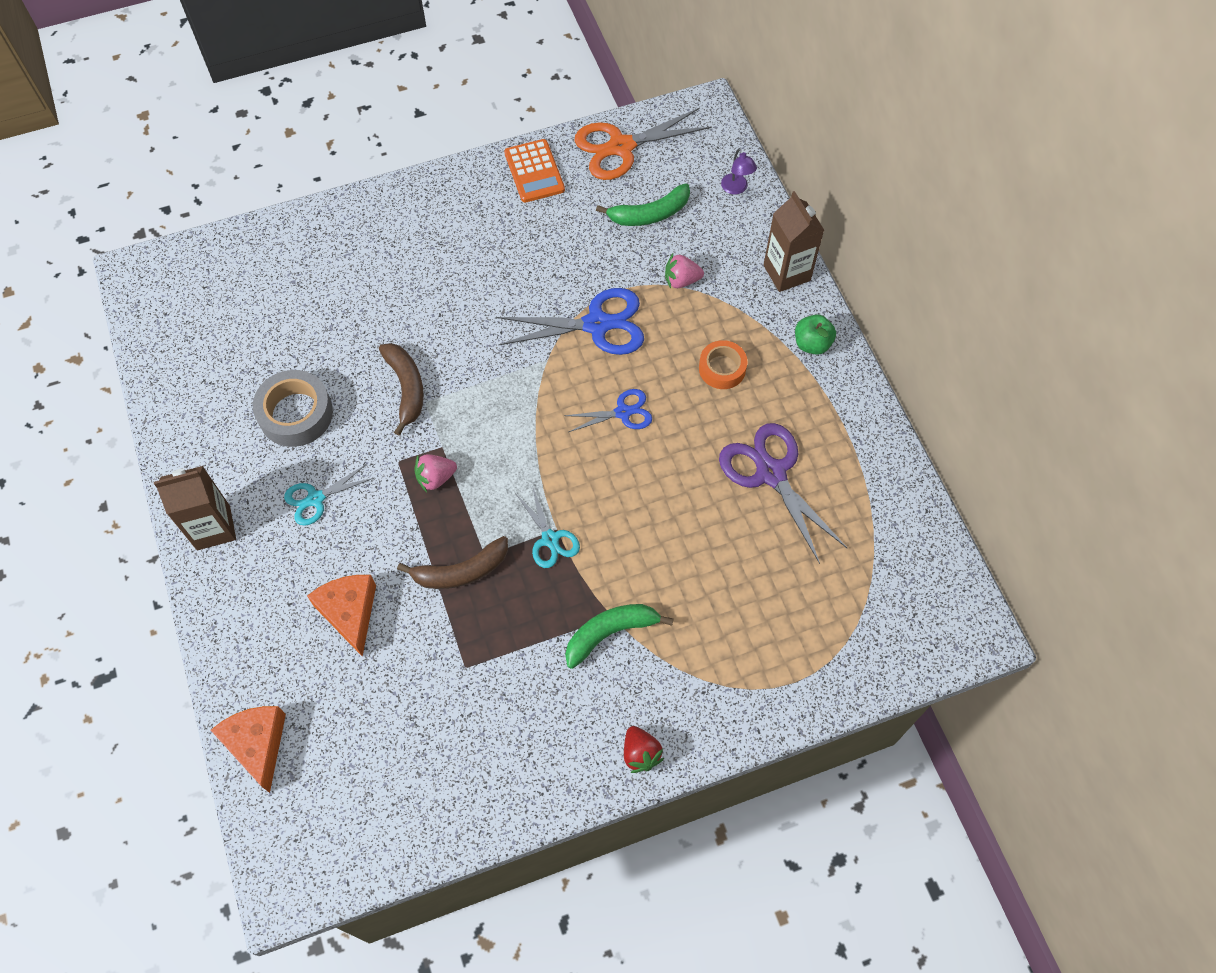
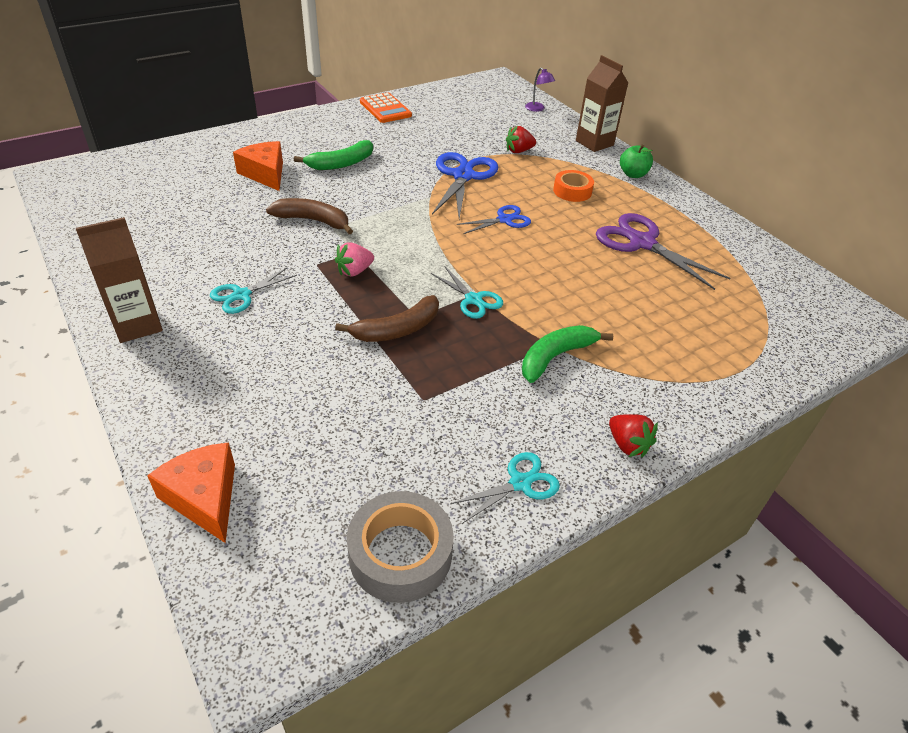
camera: 15 degrees left, 20 degrees down
grey tape [253,370,333,447] -> grey tape moved to [347,491,453,603]
orange cheese [307,575,376,657] -> orange cheese moved to [233,141,283,191]
brown banana [379,343,424,436] -> brown banana turned 45 degrees counterclockwise [266,198,353,234]
blue scissors [496,288,644,355] -> blue scissors turned 60 degrees counterclockwise [432,152,498,219]
orange scissors [574,108,712,180] -> none
green banana [596,183,690,226] -> green banana moved to [294,140,373,170]
pink strawberry [665,254,704,288] -> red strawberry [506,126,536,153]
none -> turquoise scissors [450,452,560,523]

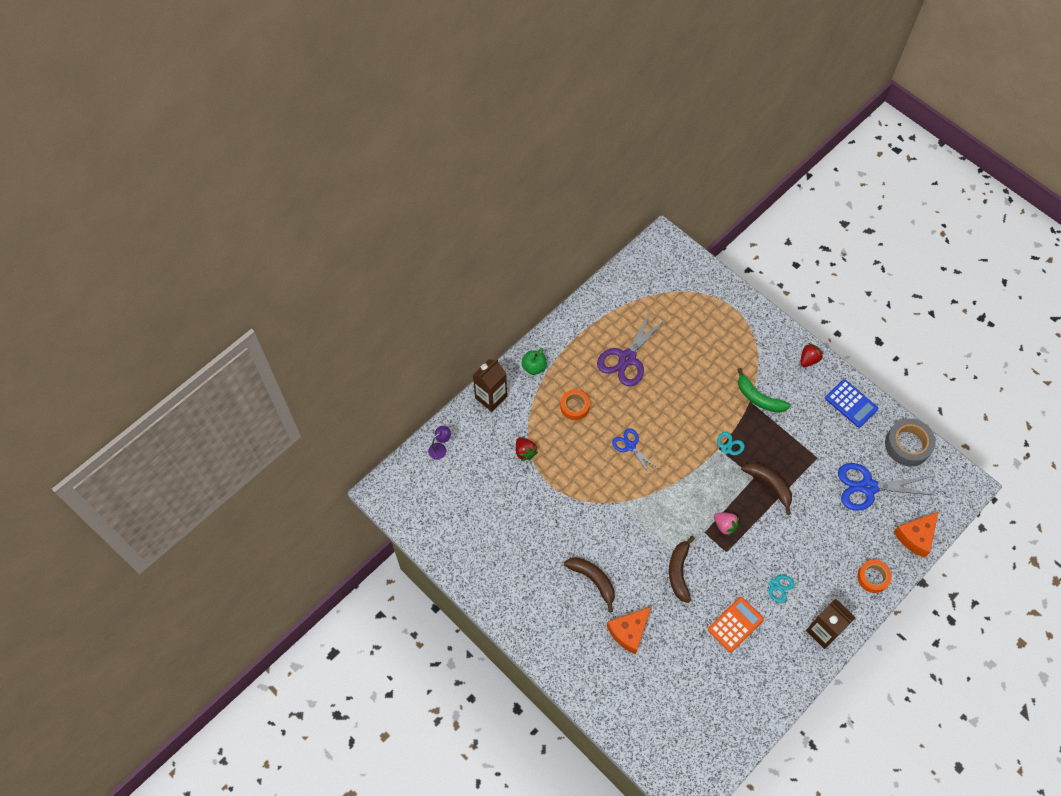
camera: 100 degrees left, 20 degrees up
green banana [294,140,373,170] -> brown banana [564,557,615,613]
orange calculator [360,93,412,123] -> orange calculator moved to [708,597,764,652]
blue scissors [432,152,498,219] -> blue scissors moved to [838,463,934,511]
turquoise scissors [450,452,560,523] -> blue calculator [825,379,878,428]
none -> orange tape [857,560,892,593]

